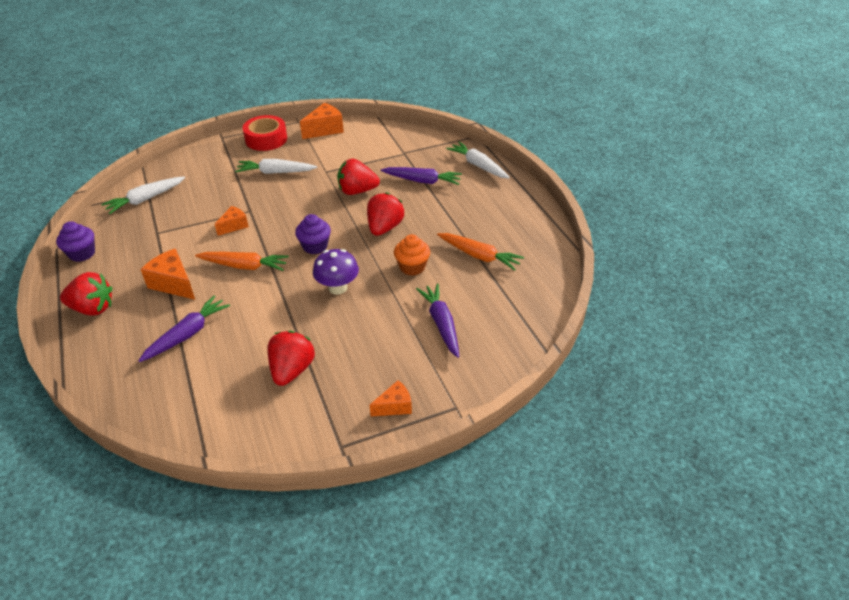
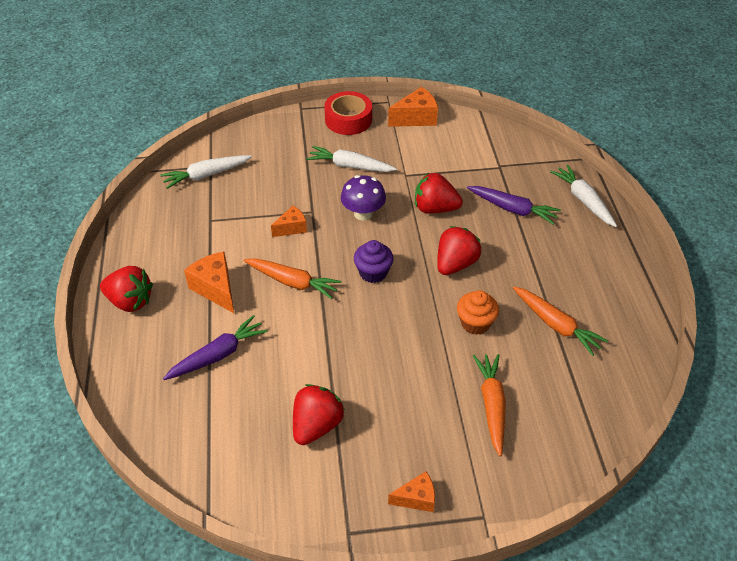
camera: 15 degrees right, 5 degrees up
purple cupcake [56,221,95,262] -> none
purple mushroom [313,249,359,295] -> purple mushroom moved to [341,175,386,221]
purple carrot [416,283,459,358] -> orange carrot [473,354,506,456]

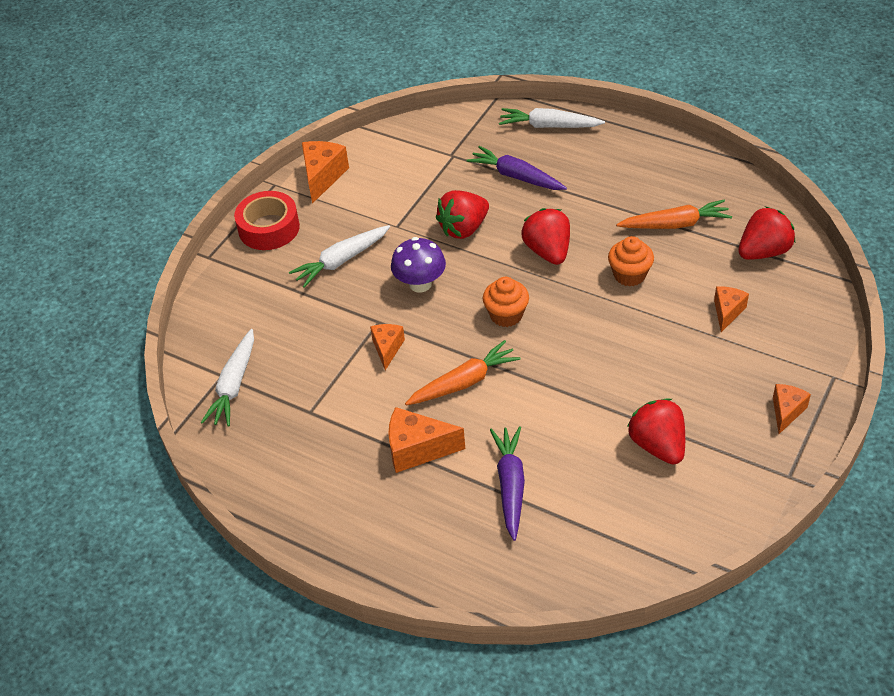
camera: 50 degrees left, 0 degrees up
red strawberry [100,266,153,312] -> red strawberry moved to [738,206,795,260]
purple cupcake [354,240,393,283] -> orange cupcake [483,277,529,327]
purple carrot [467,186,561,225] -> purple carrot turned 120 degrees counterclockwise [466,146,567,190]
orange carrot [473,354,506,456] -> orange cheese [714,286,749,332]

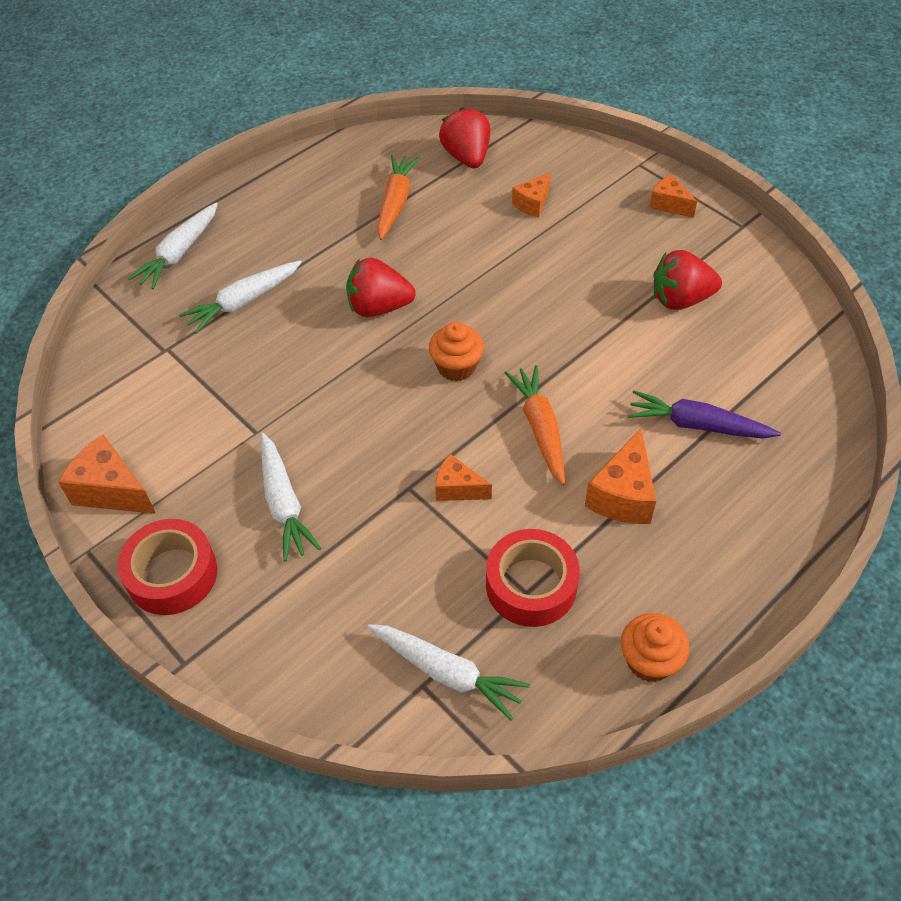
camera: 75 degrees left, 5 degrees up
purple mushroom [391,237,446,293] -> none
red strawberry [436,190,489,239] -> none
purple carrot [466,146,567,190] -> white carrot [179,260,302,334]
orange cupcake [608,236,654,287] -> orange cupcake moved to [621,613,690,682]
orange cheese [714,286,749,332] -> orange cheese turned 90 degrees counterclockwise [512,172,551,217]
none -> red tape [486,529,580,627]

